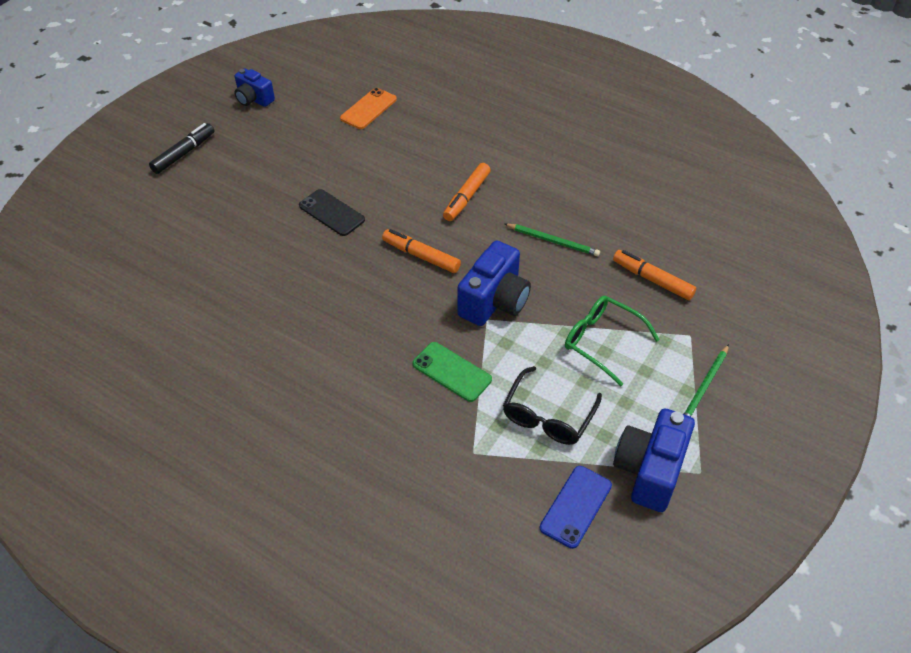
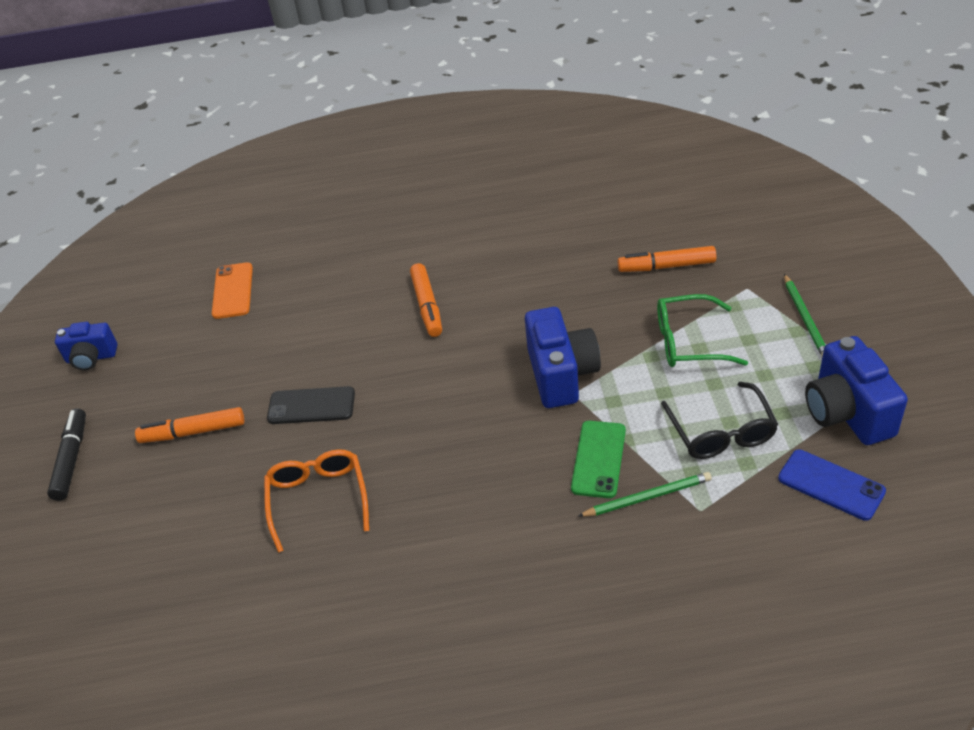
camera: 35 degrees left, 5 degrees down
orange marker [382,229,461,273] -> orange marker moved to [135,407,244,443]
green phone [413,342,492,402] -> green phone turned 75 degrees counterclockwise [571,421,626,498]
green pencil [505,224,600,256] -> green pencil moved to [578,472,712,517]
blue phone [540,466,612,549] -> blue phone turned 45 degrees counterclockwise [778,450,886,521]
none -> orange glasses [264,449,369,553]

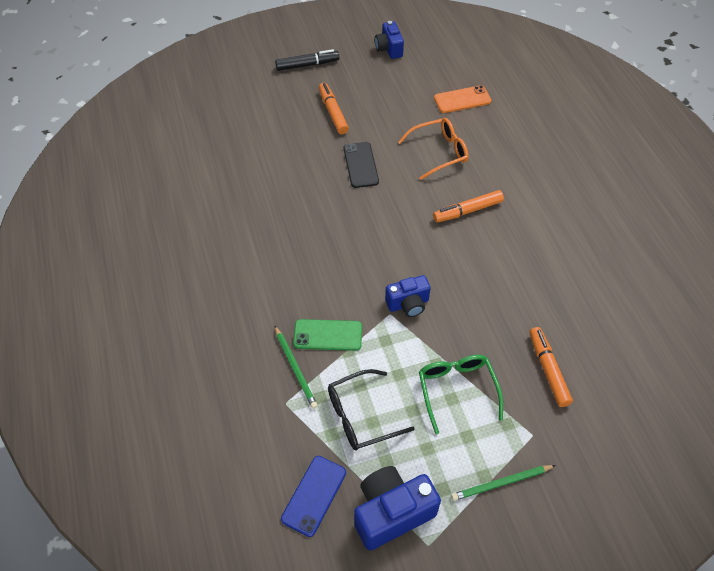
camera: 75 degrees right, 10 degrees up
orange glasses [264,449,369,553] -> orange glasses moved to [398,118,468,180]
blue camera [525,307,601,408] -> blue camera [385,275,430,317], size x0.62

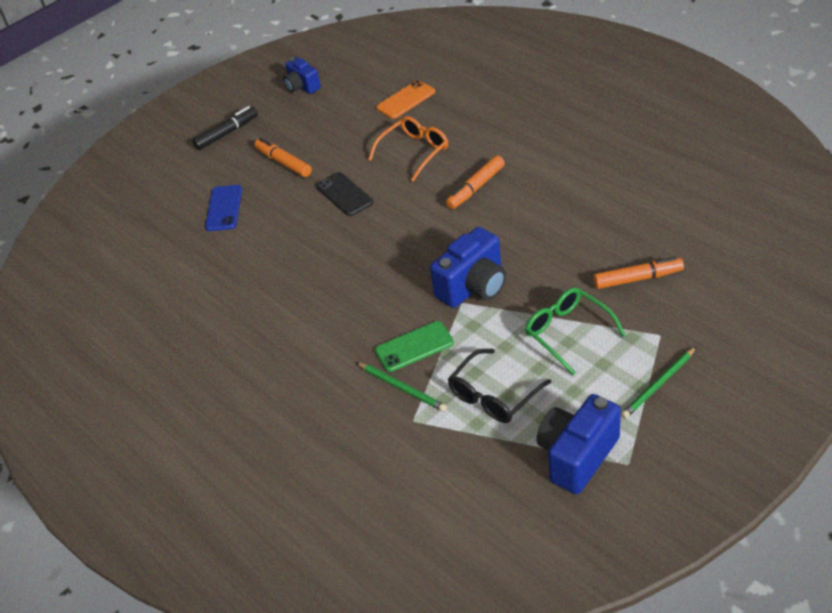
camera: 20 degrees left, 10 degrees down
blue phone [281,456,346,537] -> blue phone moved to [205,185,242,231]
blue camera [385,275,430,317] -> blue camera [430,227,506,308], size x1.60
orange marker [529,327,573,407] -> orange marker turned 120 degrees clockwise [593,257,684,289]

